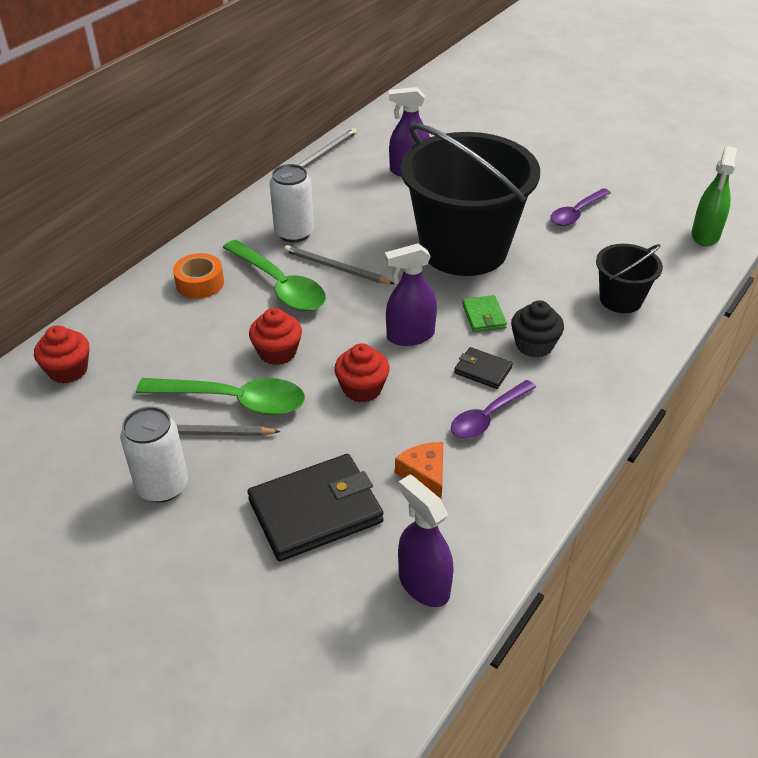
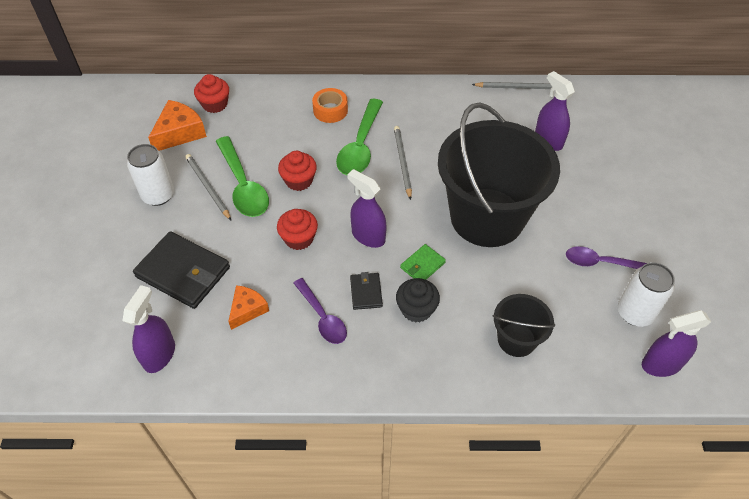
camera: 55 degrees right, 10 degrees up
white can [269,164,314,243] -> white can moved to [618,262,675,327]
purple spoon [451,380,536,439] -> purple spoon turned 135 degrees counterclockwise [294,278,347,344]
green spray bottle [692,146,737,246] -> purple spray bottle [642,310,711,377]
none -> orange cheese [148,100,207,151]

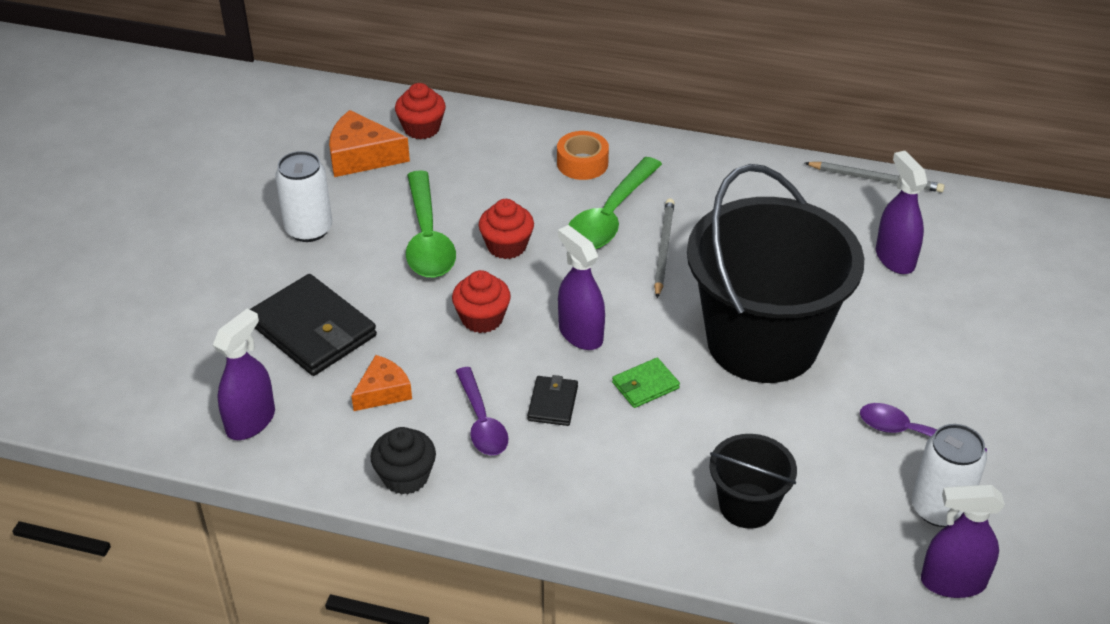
camera: 15 degrees right, 10 degrees down
orange cheese [148,100,207,151] -> orange cheese turned 135 degrees counterclockwise [329,110,410,177]
grey pencil [185,154,231,220] -> none
black cupcake [396,278,440,323] -> black cupcake moved to [370,427,436,495]

